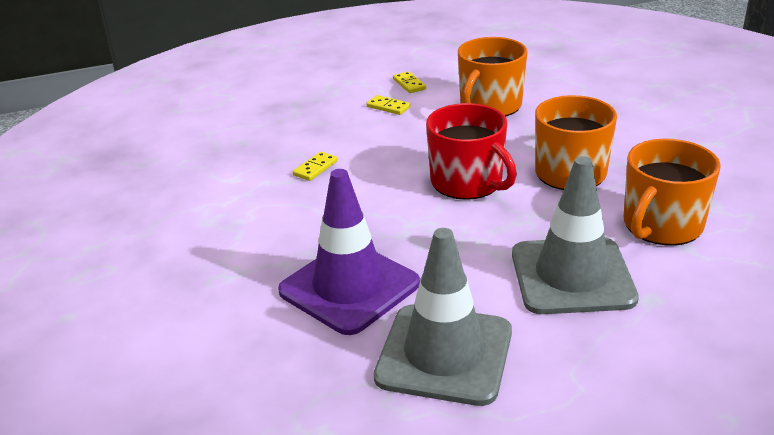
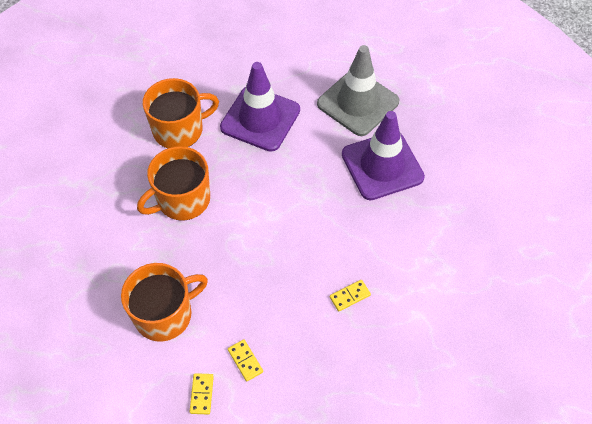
camera: 155 degrees left, 25 degrees up
red mug [426,103,517,200] -> none
grey traffic cone [512,156,639,314] -> purple traffic cone [220,62,300,152]

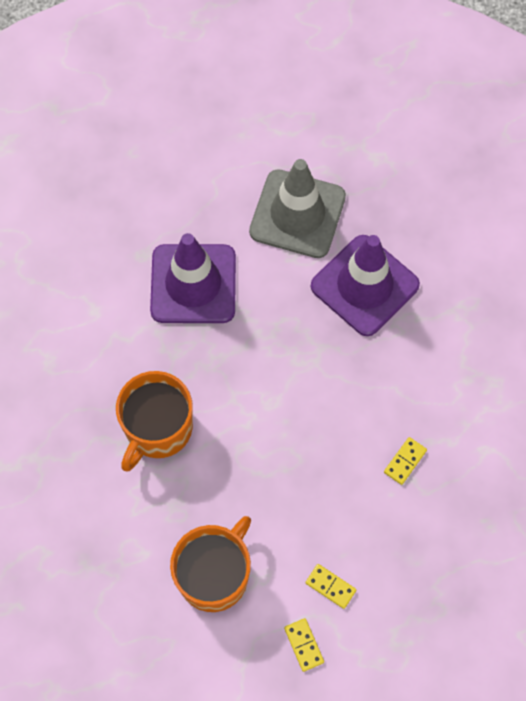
camera: 25 degrees left, 10 degrees up
orange mug [143,78,219,149] -> none

